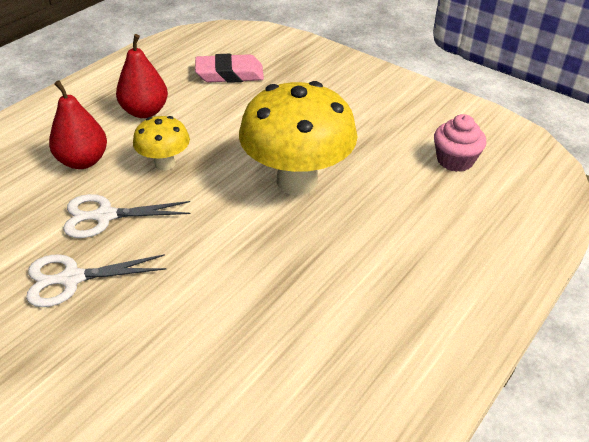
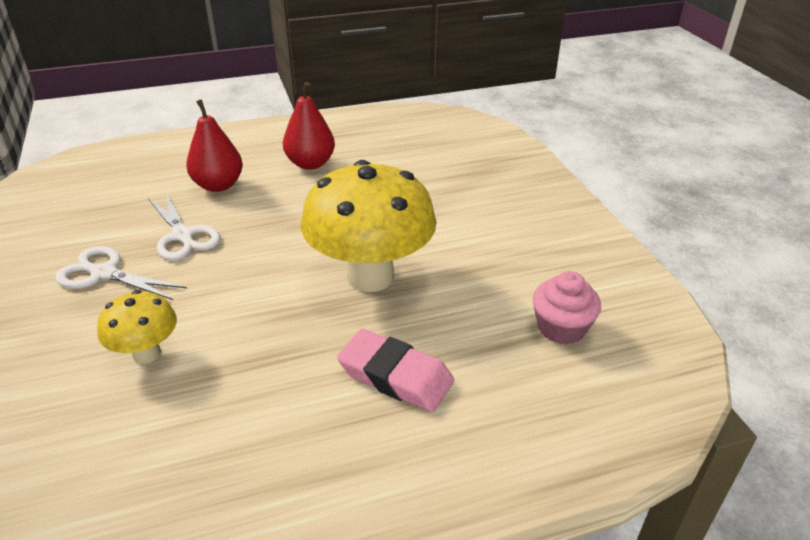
camera: 35 degrees right, 5 degrees down
white scissors [63,194,190,238] -> white scissors turned 150 degrees counterclockwise [148,191,220,260]
yellow mushroom [133,116,190,171] -> yellow mushroom moved to [97,290,177,364]
pink eraser [195,54,264,83] -> pink eraser moved to [337,329,454,412]

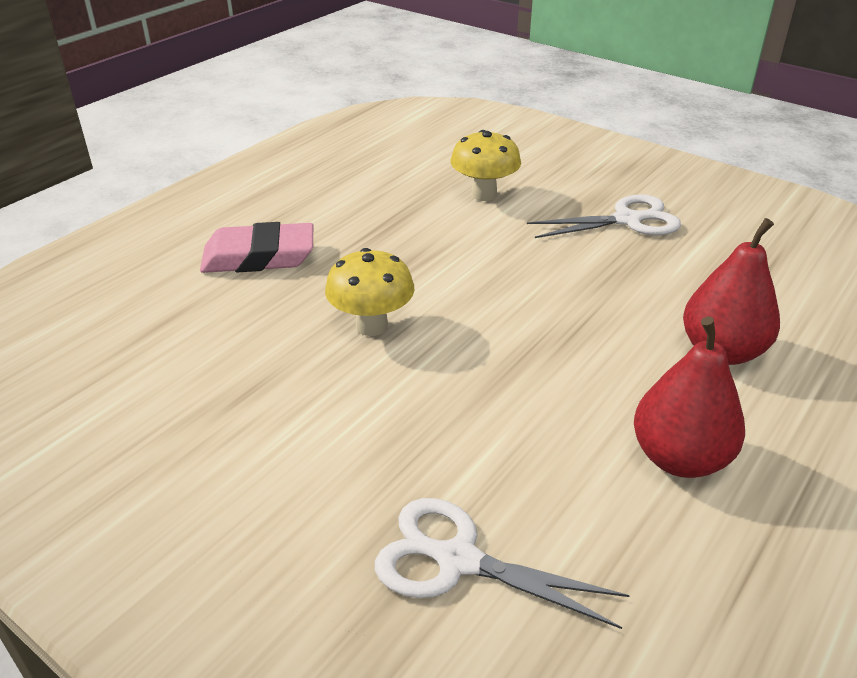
camera: 145 degrees right, 0 degrees up
white scissors [148,191,220,260] -> white scissors moved to [375,498,630,629]
yellow mushroom [301,160,437,292] -> yellow mushroom [325,248,414,336], size x0.50
pink cupcake [533,271,601,345] -> none

